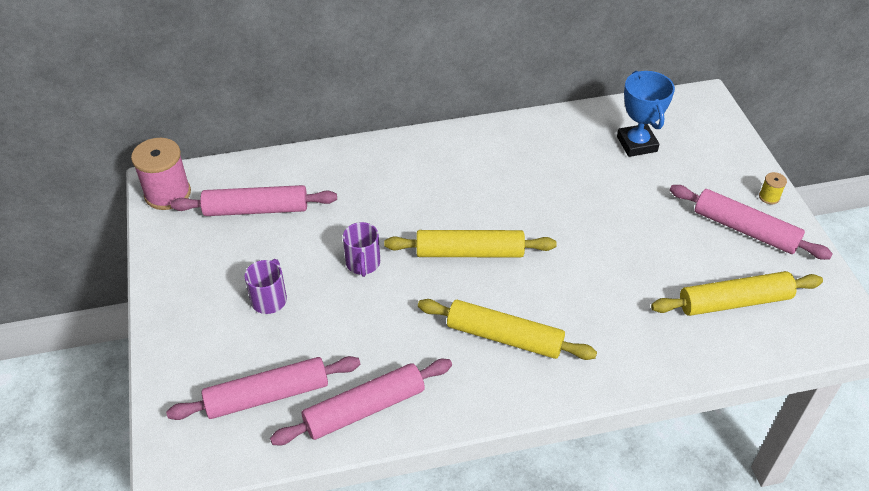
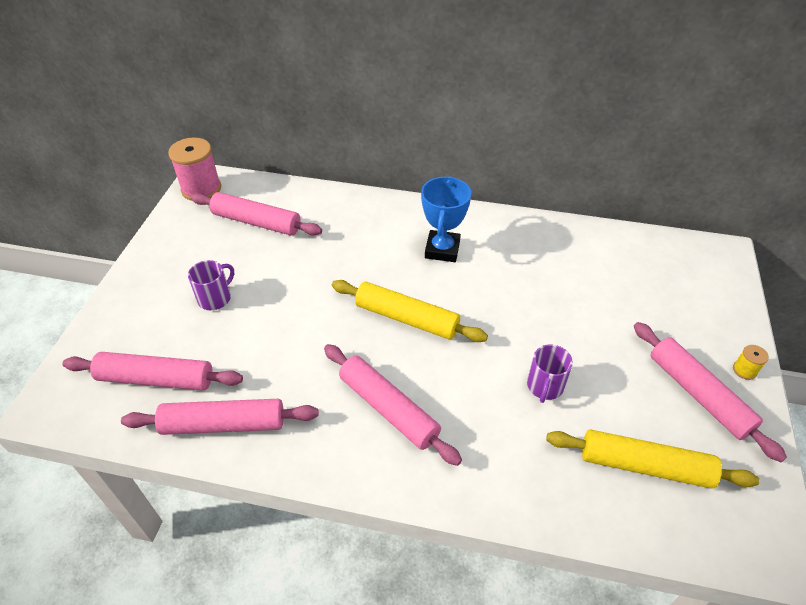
camera: 25 degrees right, 0 degrees up
purple mug [343,222,380,277] -> purple mug moved to [527,345,573,403]
yellow rolling pin [418,299,597,360] -> pink rolling pin [324,344,462,466]
blue trophy [617,71,675,157] -> blue trophy moved to [421,176,471,262]

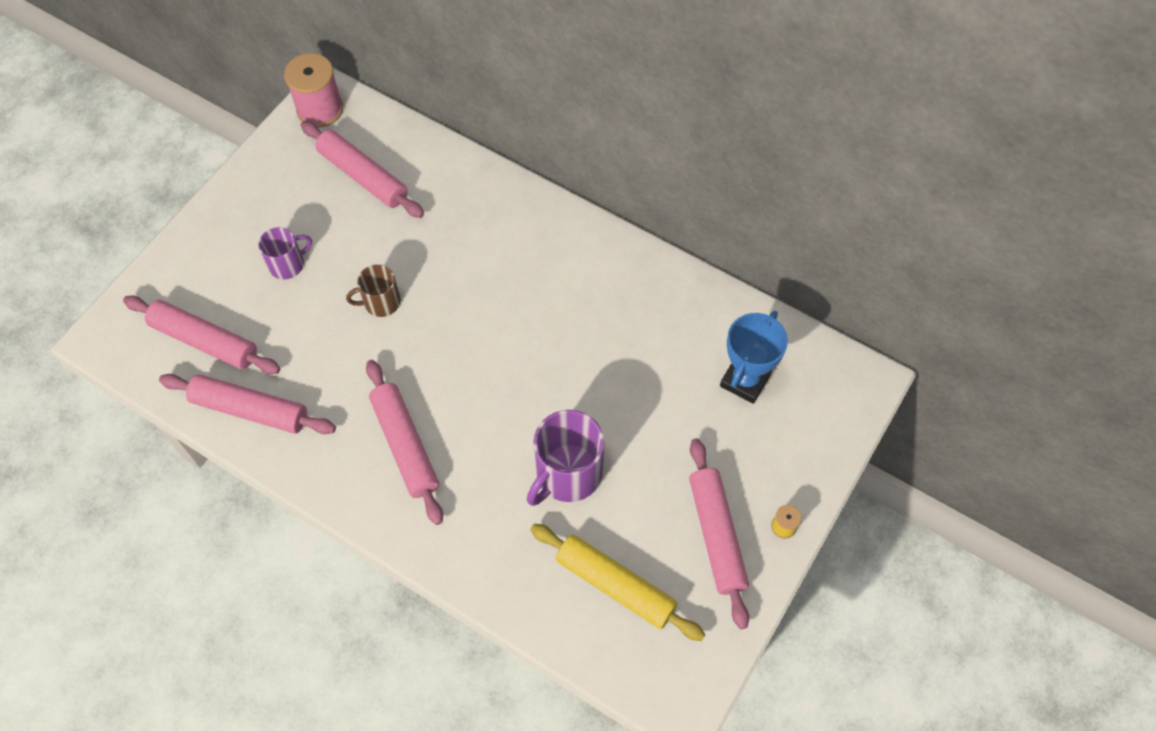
camera: 20 degrees right, 15 degrees up
yellow rolling pin [332,280,488,342] -> none
blue trophy [421,176,471,262] -> blue trophy moved to [720,311,788,404]
purple mug [527,345,573,403] -> purple mug [527,410,604,506], size x1.71
none -> brown mug [346,265,401,317]

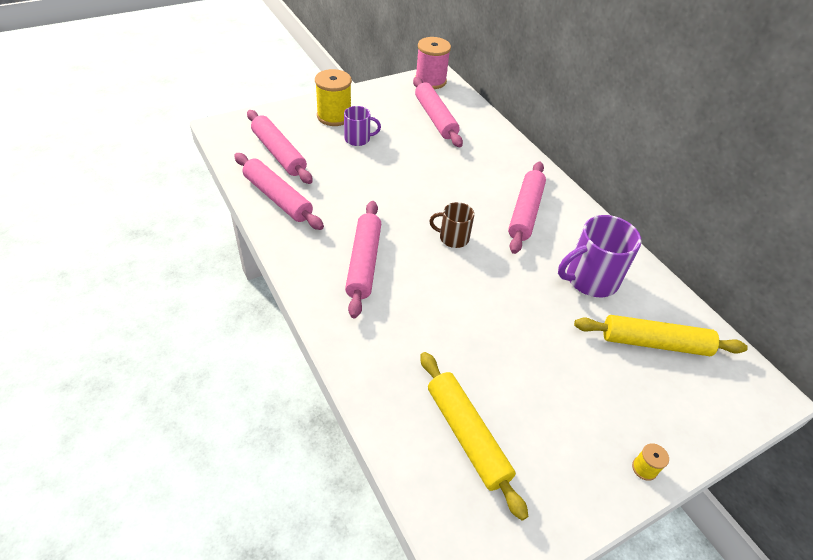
camera: 25 degrees right, 15 degrees down
brown mug [346,265,401,317] -> brown mug moved to [429,202,474,248]
purple mug [527,410,604,506] -> purple mug moved to [558,215,642,297]
pink rolling pin [689,438,749,629] -> pink rolling pin moved to [508,162,546,254]
blue trophy [720,311,788,404] -> yellow rolling pin [574,315,748,356]
none -> yellow spool [315,69,352,126]

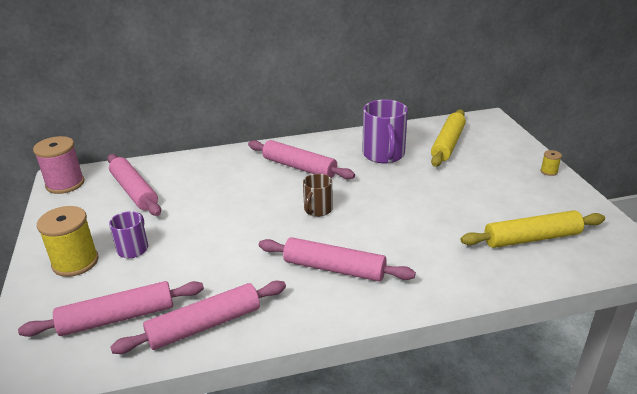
camera: 70 degrees left, 15 degrees down
pink rolling pin [413,77,463,147] -> pink rolling pin turned 60 degrees clockwise [107,154,161,216]

